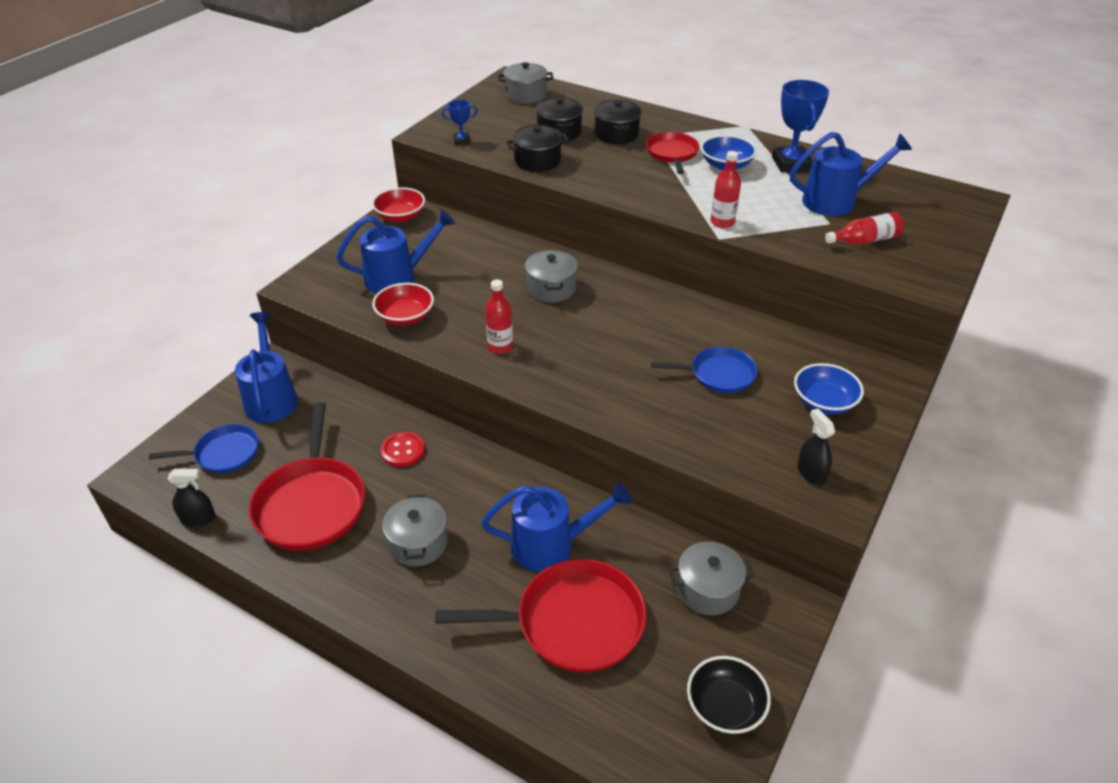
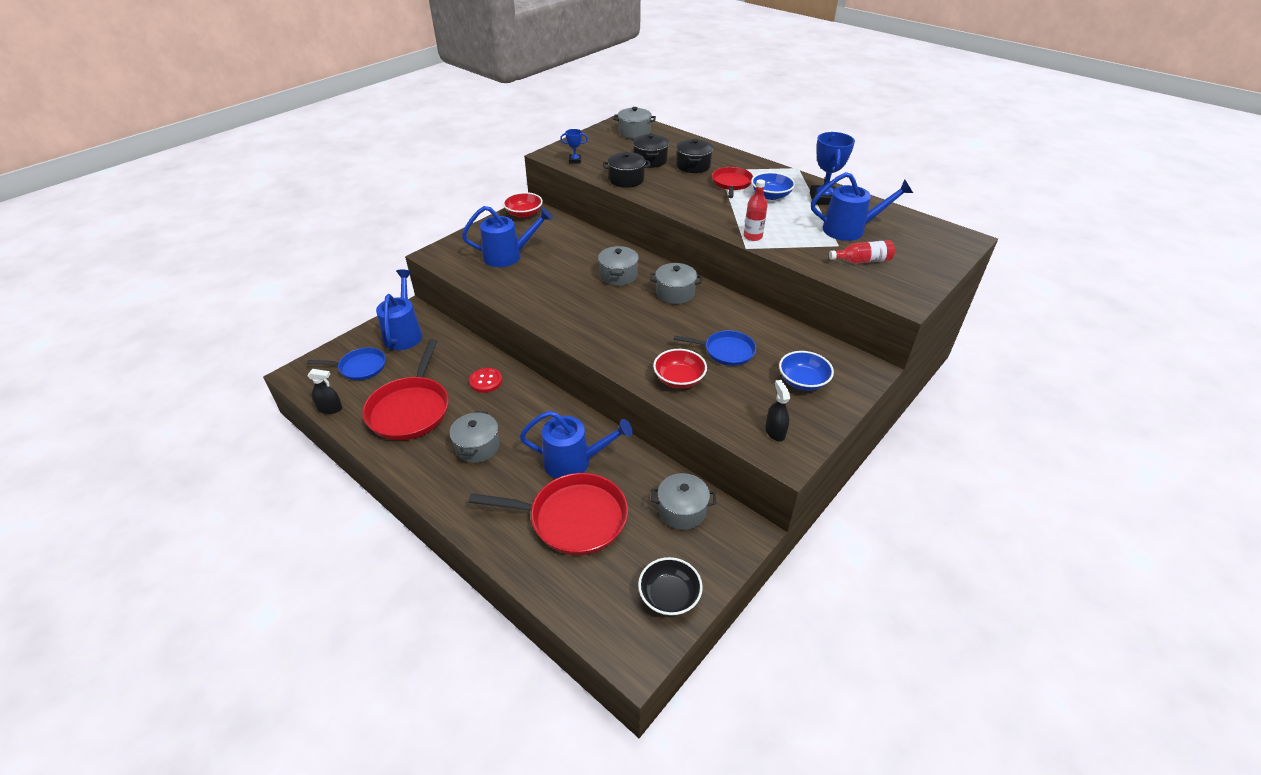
camera: 10 degrees right, 0 degrees up
red bowl [372,283,434,326] -> red bowl moved to [653,349,707,388]
red bottle [485,279,513,354] -> none
none -> grey pot [650,263,702,304]

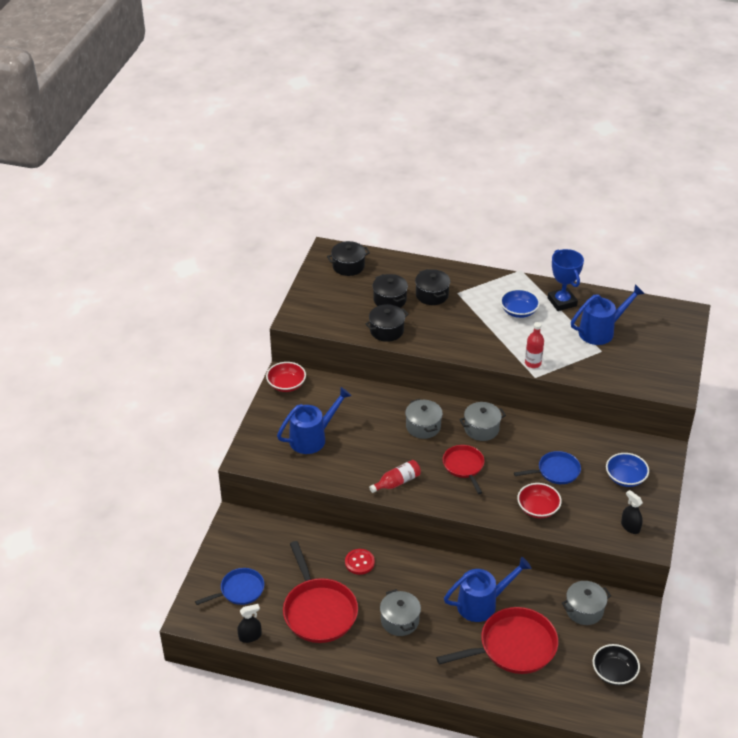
camera: 25 degrees left, 0 degrees up
blue watering can [376,270,422,350] -> none
blue trophy [560,129,588,164] -> none
grey pot [613,107,656,139] -> black pot [327,241,370,276]
red pan [712,167,753,198] -> red pan moved to [443,445,484,494]
red bottle [829,240,895,264] -> red bottle moved to [369,460,421,493]

